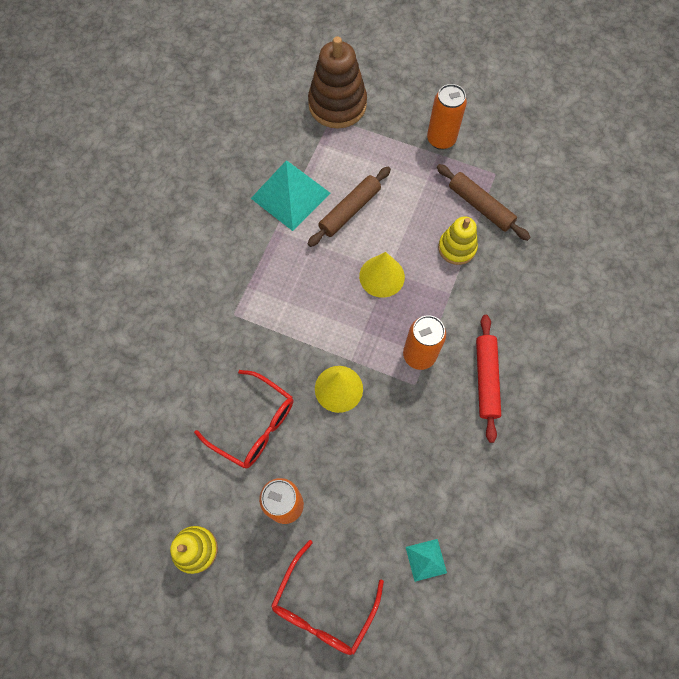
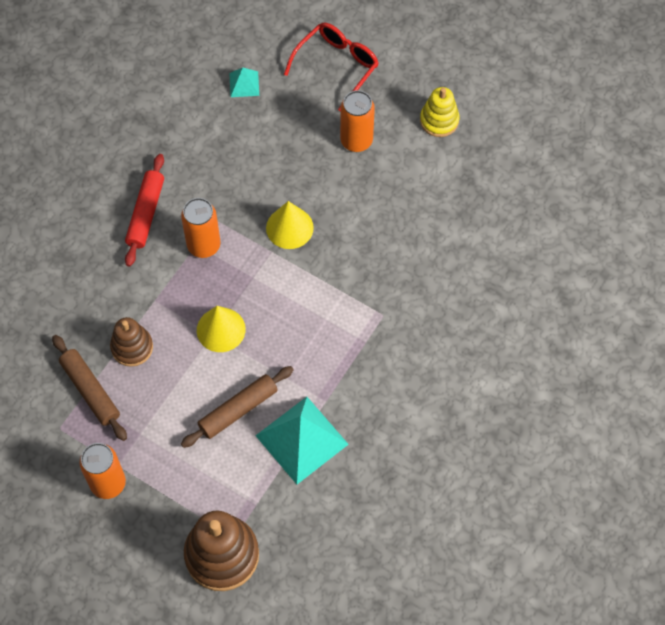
camera: 170 degrees left, 5 degrees down
red glasses [194,370,293,468] -> none
yellow stacking toy [438,216,478,265] -> brown stacking toy [110,317,153,367]

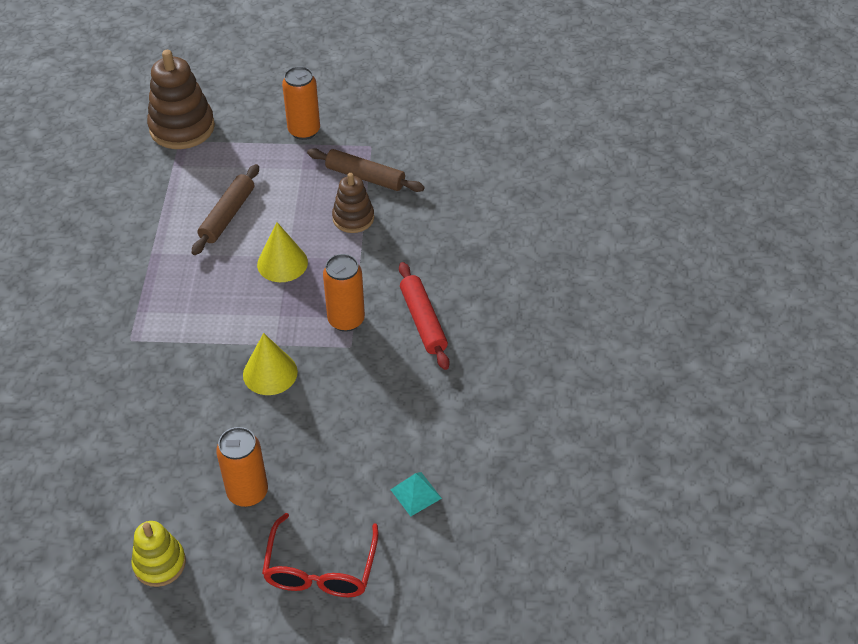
camera: 150 degrees right, 15 degrees down
turquoise pyramid [255,397,349,484] -> none

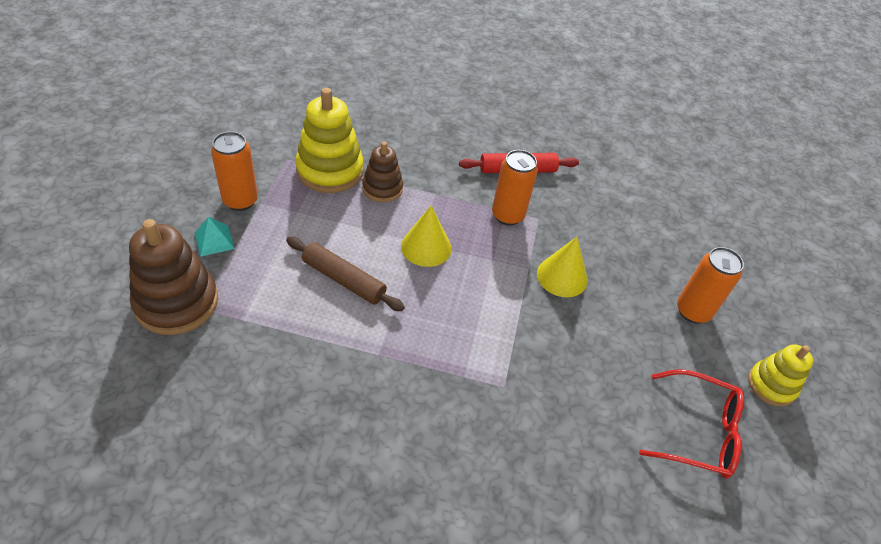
camera: 85 degrees left, 0 degrees up
red glasses [262,513,378,597] -> red glasses moved to [639,369,744,479]
brown rolling pin [307,148,424,192] -> yellow stacking toy [295,88,364,193]
turquoise pyramid [390,472,442,516] -> turquoise pyramid moved to [195,217,235,257]

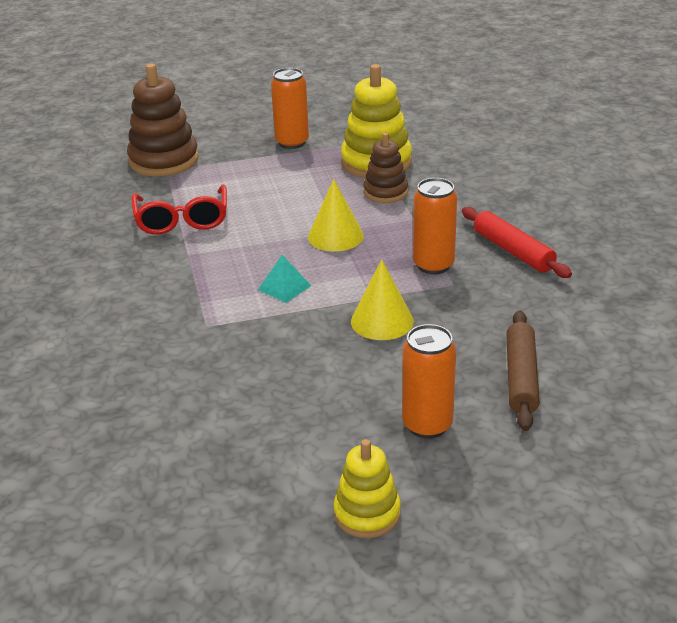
camera: 70 degrees right, 15 degrees down
turquoise pyramid [195,217,235,257] -> turquoise pyramid moved to [258,255,311,303]
brown rolling pin [286,237,405,311] -> brown rolling pin moved to [506,310,540,431]
red glasses [639,369,744,479] -> red glasses moved to [132,185,227,234]

